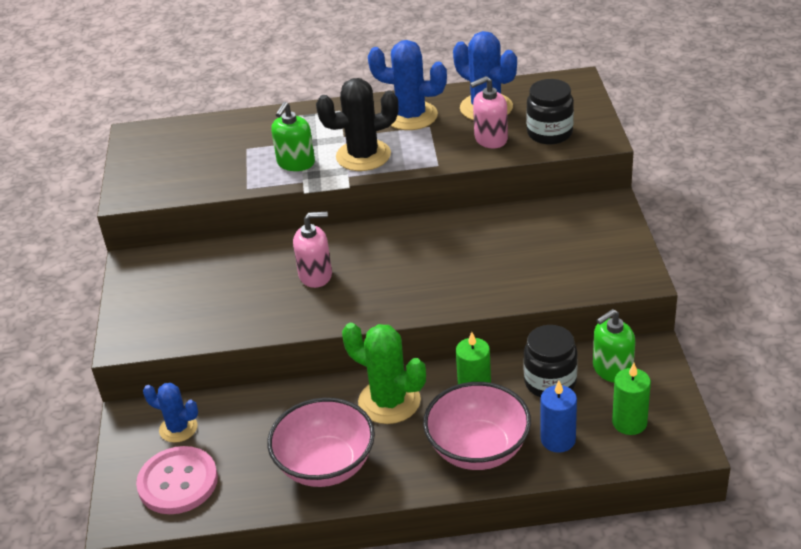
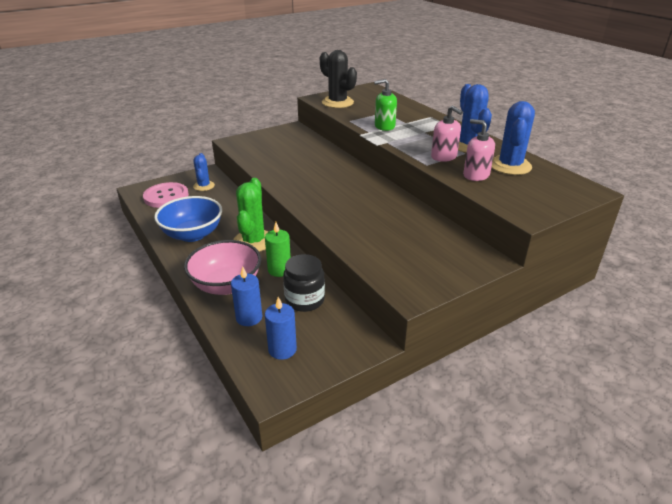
camera: 60 degrees right, 5 degrees down
pink bowl [267,398,375,487] -> blue bowl [154,196,222,242]
pink soap dispenser [293,212,332,288] -> pink soap dispenser moved to [431,106,463,162]
black cactus [316,78,398,171] -> black cactus moved to [320,50,357,108]
black jar [526,79,574,145] -> none
green soap dispenser [593,309,635,383] -> none
green candle [612,363,651,435] -> blue candle [265,297,297,360]

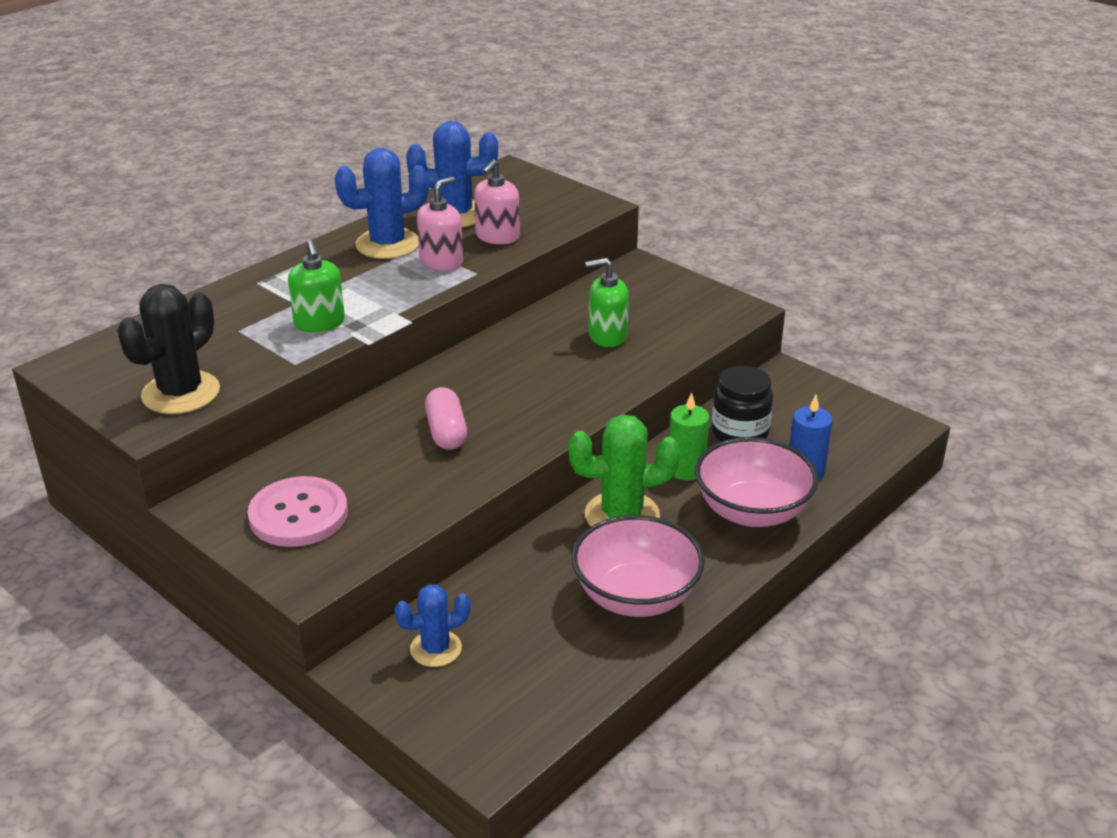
camera: 105 degrees left, 0 degrees up
pink button [143,182,189,208] -> pink button moved to [248,476,348,547]
blue bowl [154,196,222,242] -> pink bowl [572,515,705,617]
blue candle [265,297,297,360] -> none
none -> pink capsule [425,387,467,450]
none -> green soap dispenser [585,258,629,347]

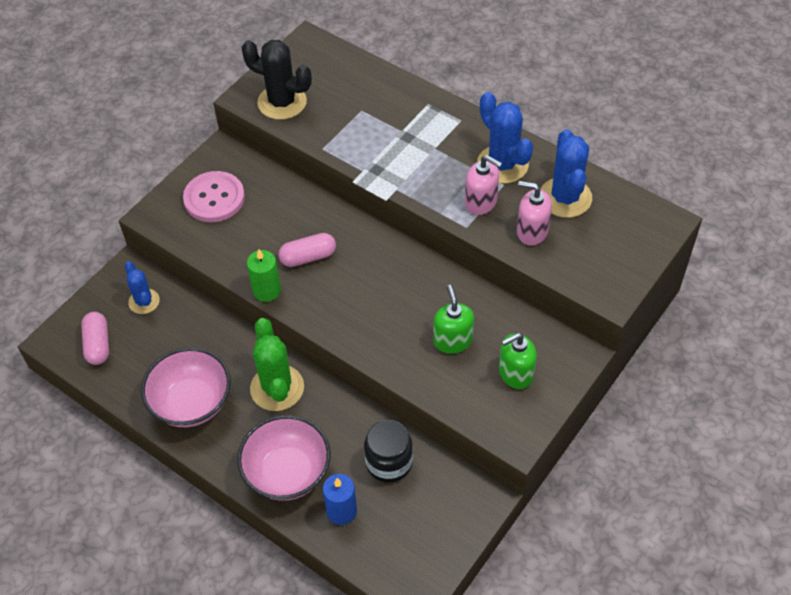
camera: 85 degrees right, 20 degrees up
green soap dispenser [288,240,345,332] -> green soap dispenser moved to [499,333,537,389]
green candle [669,392,710,480] -> green candle moved to [247,249,281,302]
none -> pink capsule [81,312,109,365]

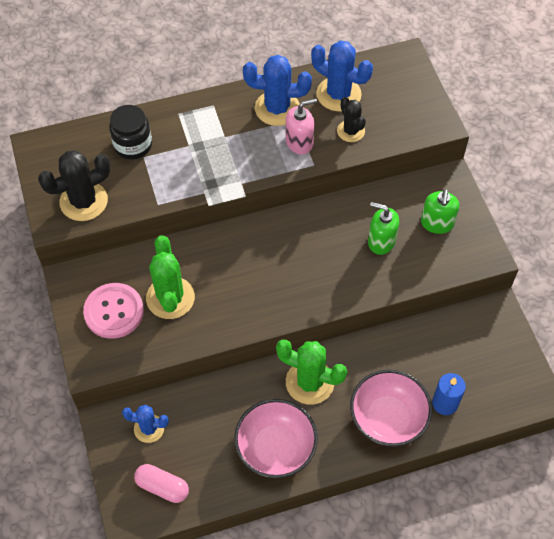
camera: 55 degrees left, 5 degrees up
green candle [247,249,281,302] -> none
pink capsule [278,233,336,267] -> none
black jar [364,420,413,483] -> black jar moved to [109,105,152,160]
pink soap dispenser [517,181,552,246] -> black cactus [337,97,366,142]
none -> green cactus [146,235,195,319]

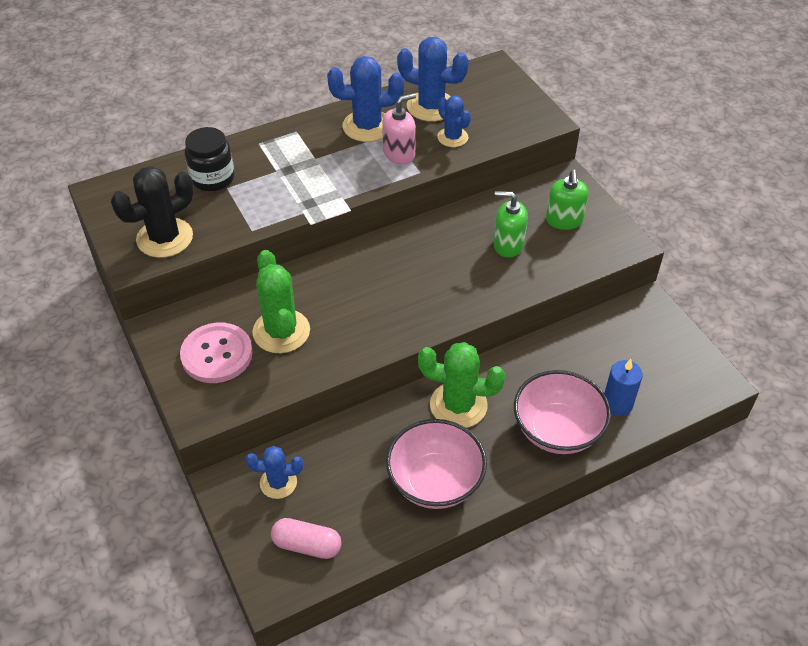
camera: 10 degrees left, 10 degrees down
black cactus [337,97,366,142] -> blue cactus [437,96,471,147]

